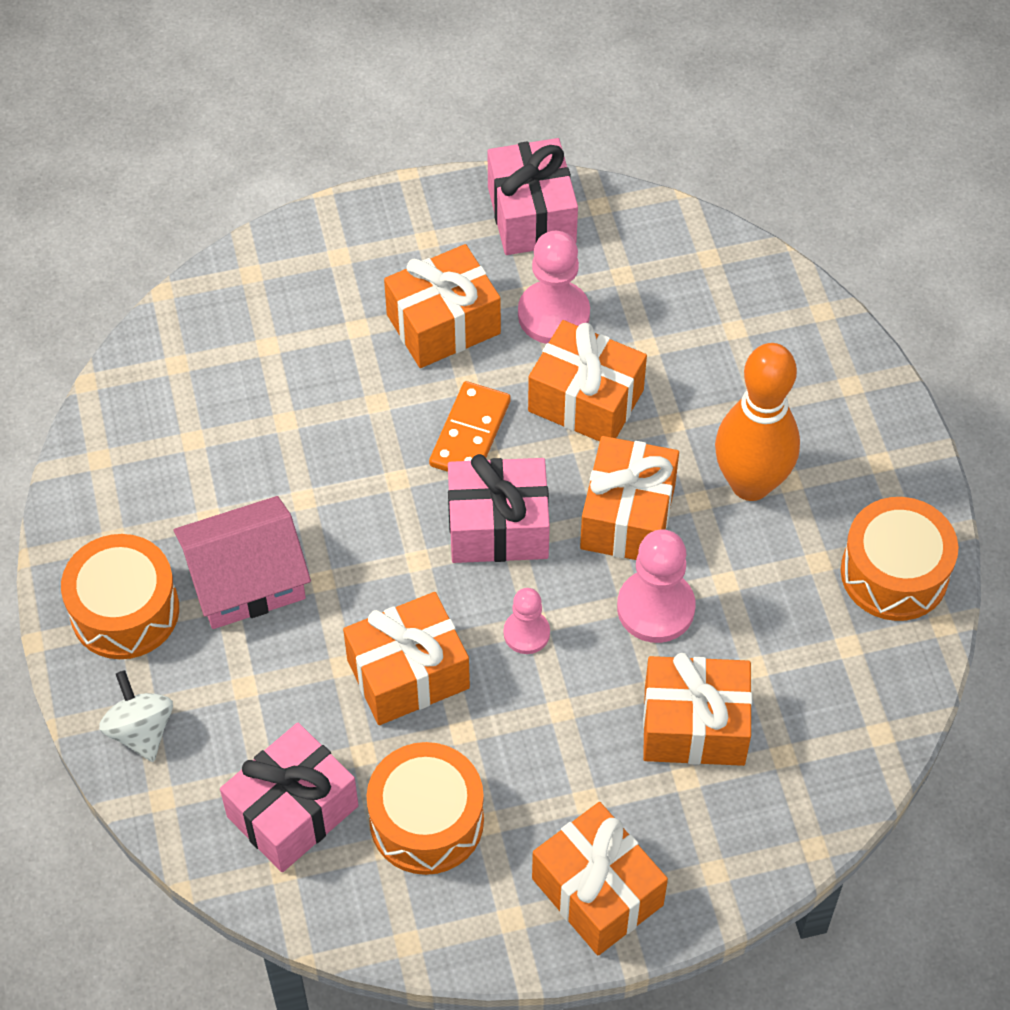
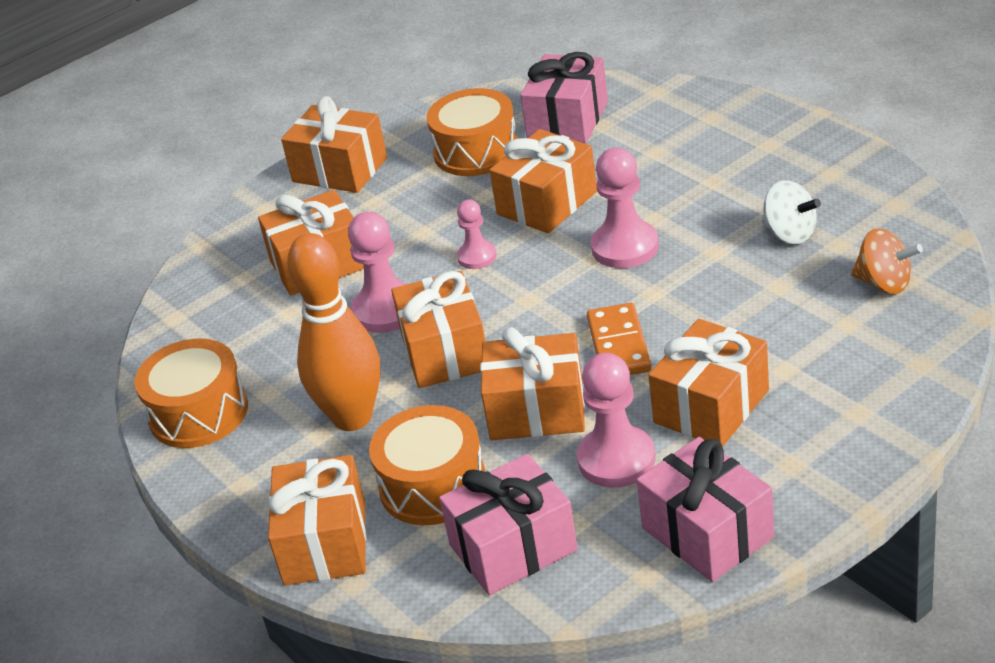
camera: 160 degrees right, 20 degrees down
orange drum [61,534,179,659] -> orange drum moved to [369,405,485,525]
white spinning top [99,670,173,762] -> white spinning top moved to [761,180,821,244]
pink house [174,496,311,629] -> none
pink gift [448,454,550,563] -> pink gift moved to [439,454,578,595]
none -> orange gift [268,455,366,585]
none -> pink pawn [591,148,659,268]
none -> orange spinning top [851,228,923,294]

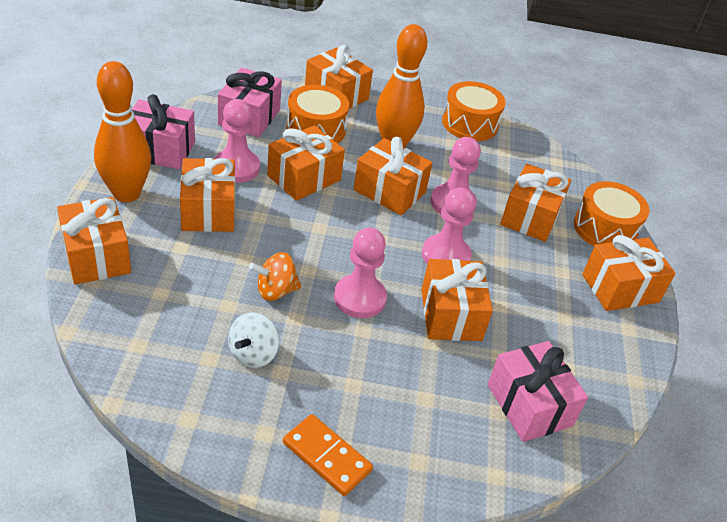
camera: 125 degrees right, 5 degrees up
orange drum [427,88,517,176] -> orange drum moved to [573,181,649,246]
pink pawn [457,200,497,269] -> pink pawn [422,188,475,265], size x1.68
orange domino [587,303,652,375] -> orange domino moved to [283,414,373,496]
white spinning top [761,180,821,244] -> white spinning top turned 60 degrees counterclockwise [228,313,279,368]
orange spinning top [851,228,923,294] -> orange spinning top moved to [249,252,302,301]
none -> orange gift [57,197,131,284]
none -> orange bowling pin [94,61,151,202]

